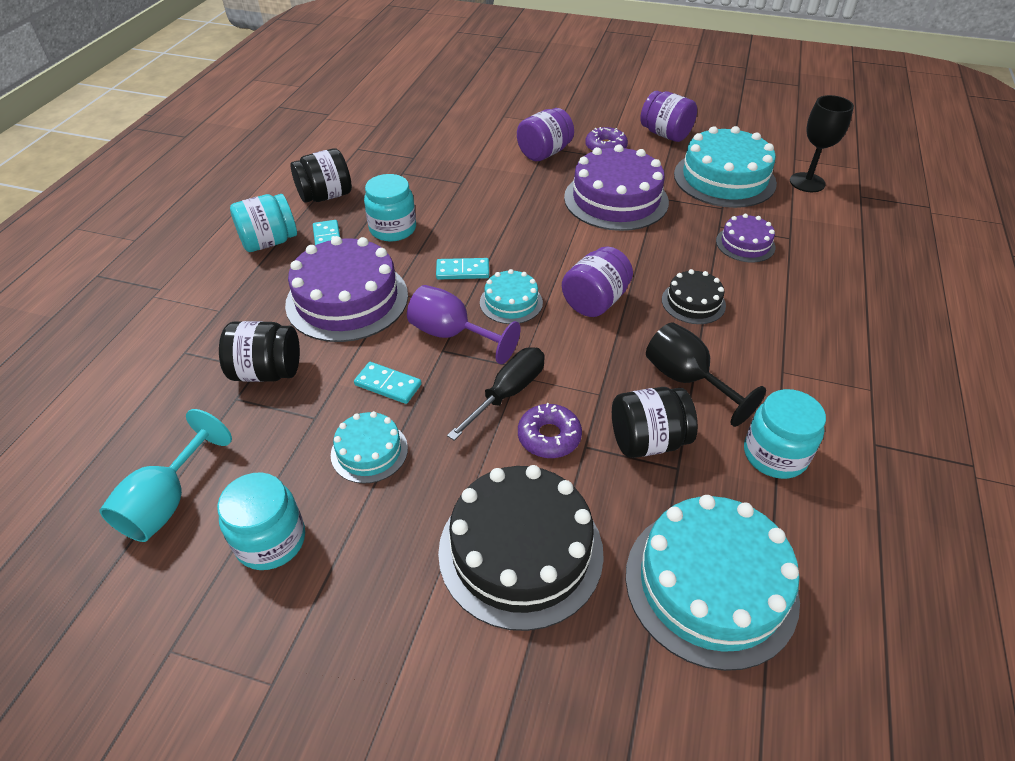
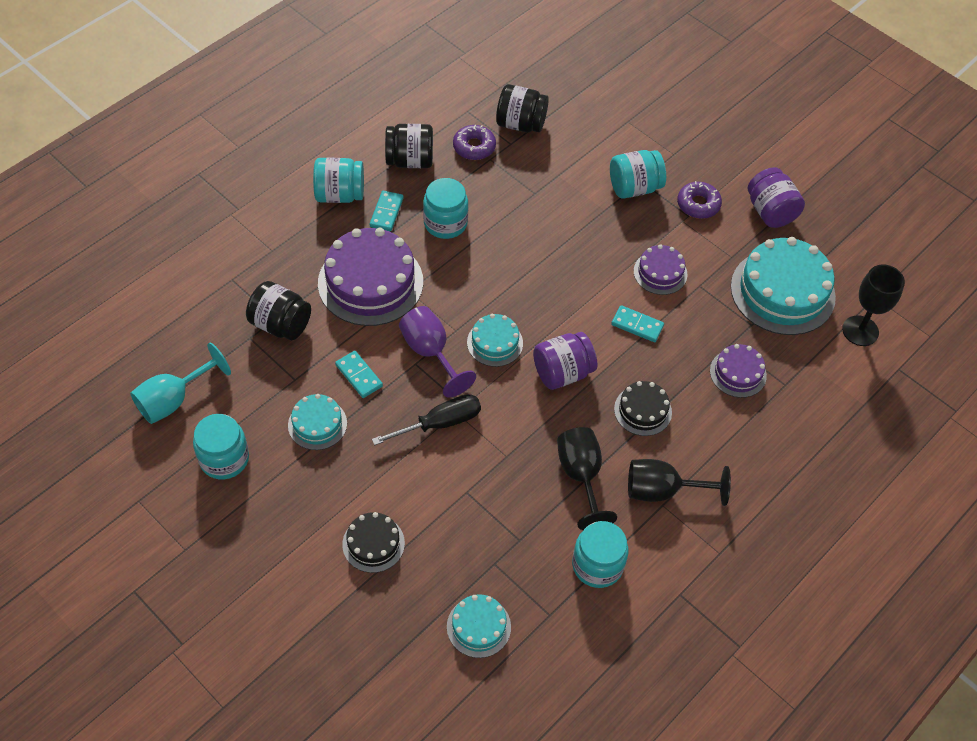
camera: 25 degrees right, 10 degrees up
turquoise domino [436,258,489,280] -> turquoise domino moved to [611,305,664,342]
black cake [438,465,604,631] -> black cake [342,512,405,573], size x0.52
purple jar [517,108,574,161] -> turquoise jar [610,150,666,199]
purple donut [518,403,582,458] -> purple donut moved to [453,125,496,160]
purple cake [564,144,669,231] -> purple cake [634,244,688,295], size x0.52
black jar [612,387,698,458] -> black jar moved to [496,84,549,132]
turquoise cake [626,495,800,671] -> turquoise cake [447,594,511,658], size x0.52
none -> black goblet [628,459,731,506]

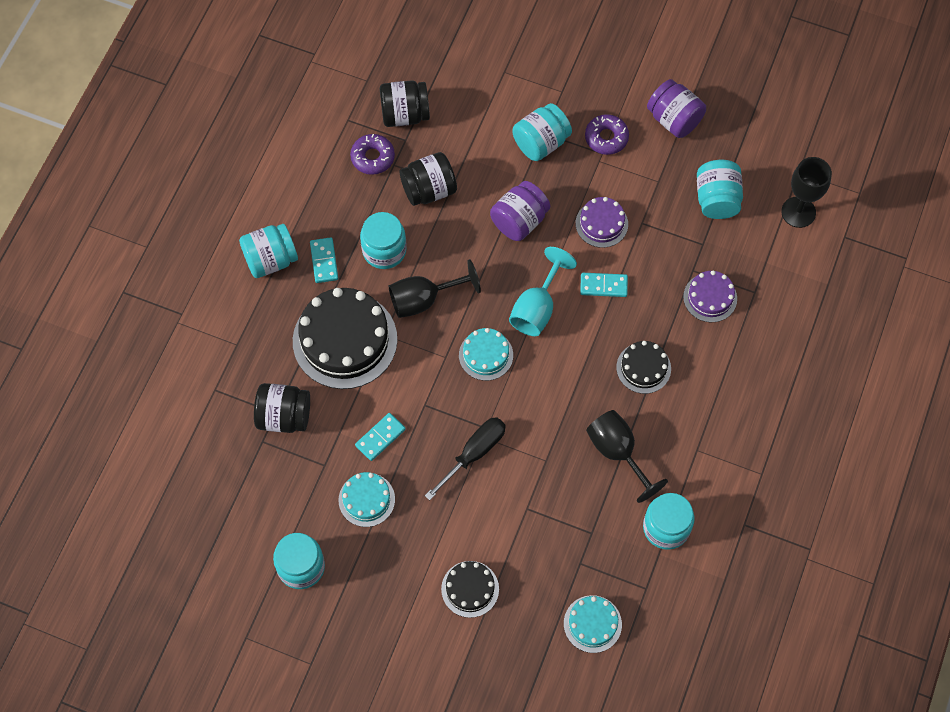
camera: 20 degrees left, 10 degrees up
turquoise goblet [130,342,231,424] -> turquoise goblet moved to [509,247,577,336]
purple cake [318,228,423,326] -> black cake [293,288,397,389]
turquoise domino [335,351,383,398] -> turquoise domino turned 75 degrees counterclockwise [355,413,406,461]
black jar [385,124,433,168] -> black jar moved to [400,152,457,206]
purple goblet [399,306,476,397] -> none
purple jar [533,332,597,390] -> purple jar moved to [490,181,550,241]
black goblet [628,459,731,506] -> black goblet moved to [389,259,481,318]
turquoise cake [731,237,836,335] -> turquoise jar [697,160,743,219]

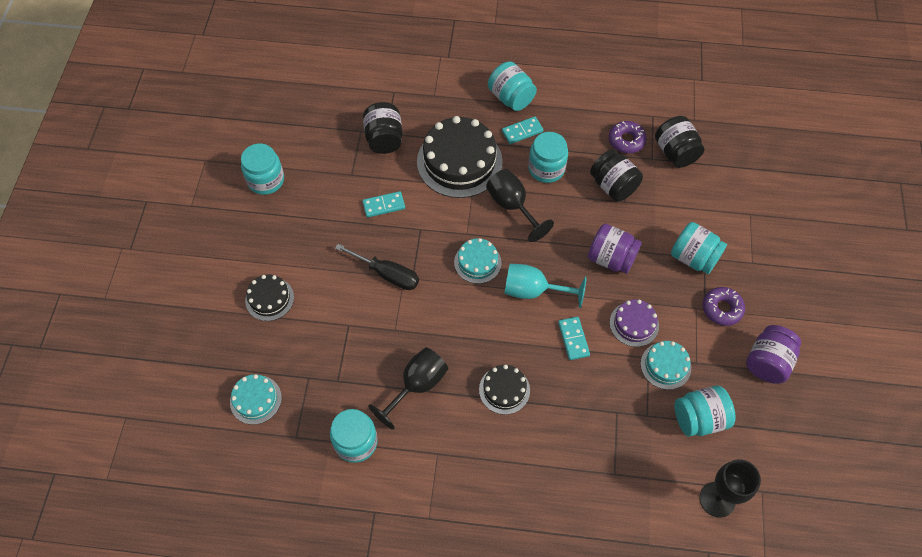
camera: 75 degrees right, 5 degrees down
turquoise cake [338,472,395,527] -> turquoise cake moved to [641,341,691,390]
turquoise domino [355,413,406,461] -> turquoise domino turned 45 degrees counterclockwise [362,191,405,217]
purple cake [683,271,737,322] -> none

